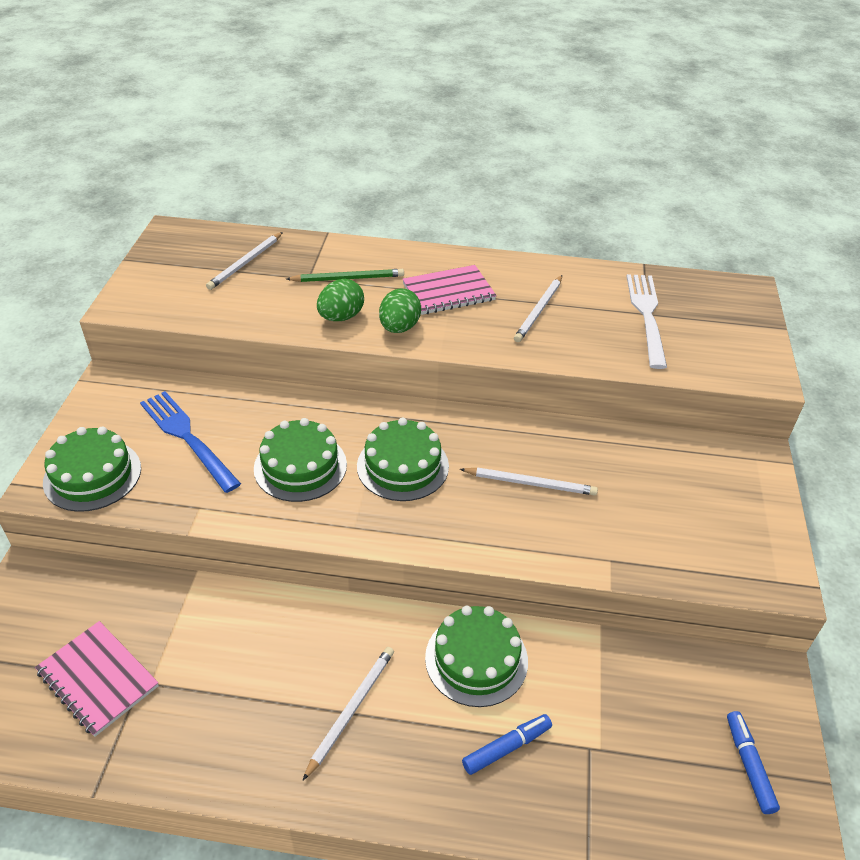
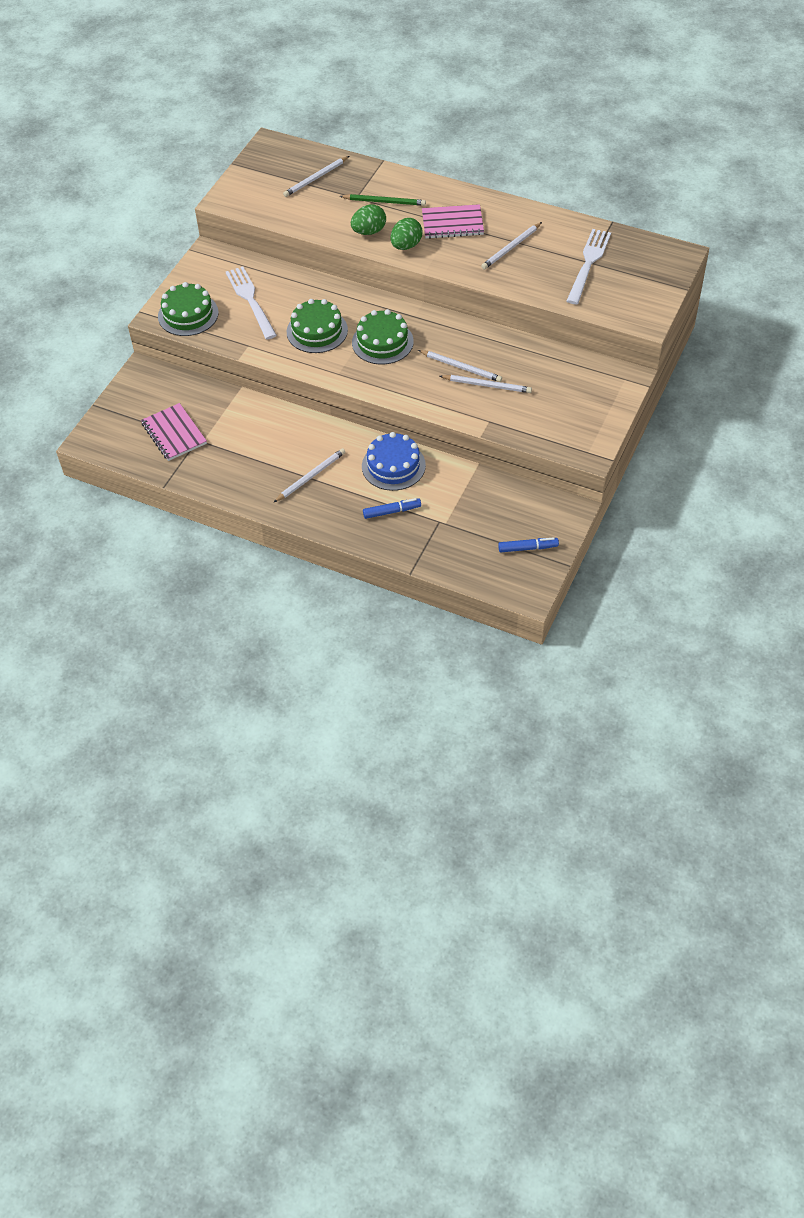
camera: 20 degrees right, 10 degrees up
blue fork [140,391,241,493] -> white fork [226,267,277,339]
green cake [425,606,528,707] -> blue cake [362,432,426,491]
blue marker [727,711,780,814] -> blue marker turned 75 degrees clockwise [498,537,559,553]
none -> white pencil [440,375,532,393]

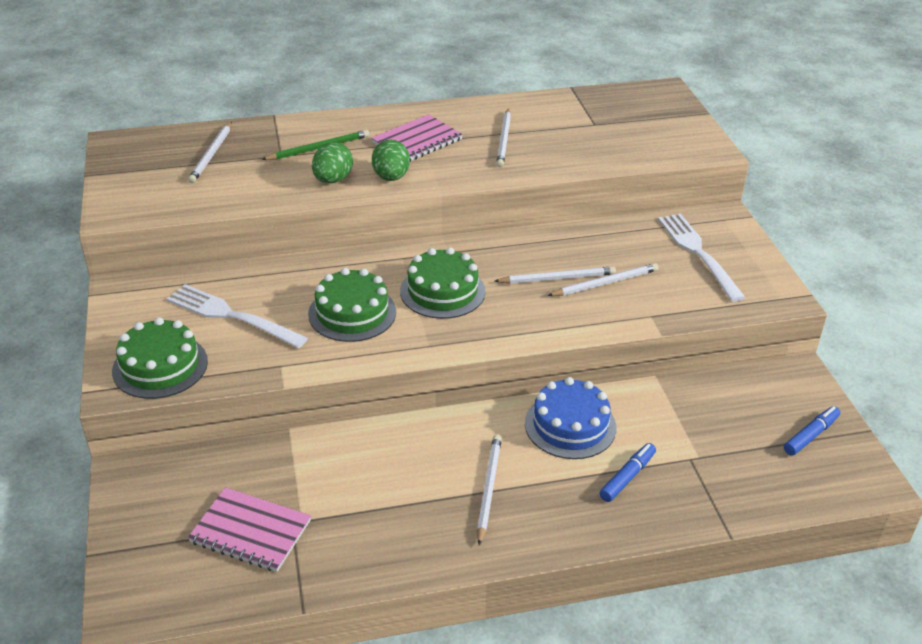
camera: 40 degrees left, 15 degrees down
white fork [567,229,611,304] -> white fork moved to [658,214,746,302]

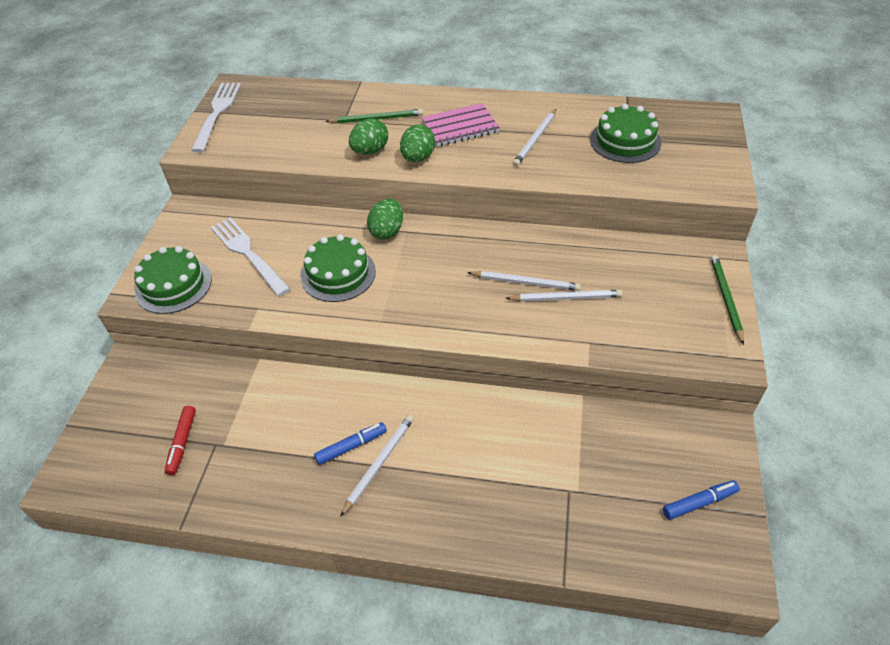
camera: 25 degrees right, 10 degrees up
white pencil [188,122,232,183] -> none
pink notebook [188,487,311,572] -> red marker [165,406,196,475]
green cake [400,247,486,319] -> green cake moved to [590,104,661,163]
blue cake [525,377,616,459] -> none
blue marker [600,443,656,502] -> blue marker moved to [314,422,387,465]
white fork [658,214,746,302] -> white fork moved to [191,83,241,152]
none -> green egg [367,199,403,239]
none -> green pencil [711,255,744,345]

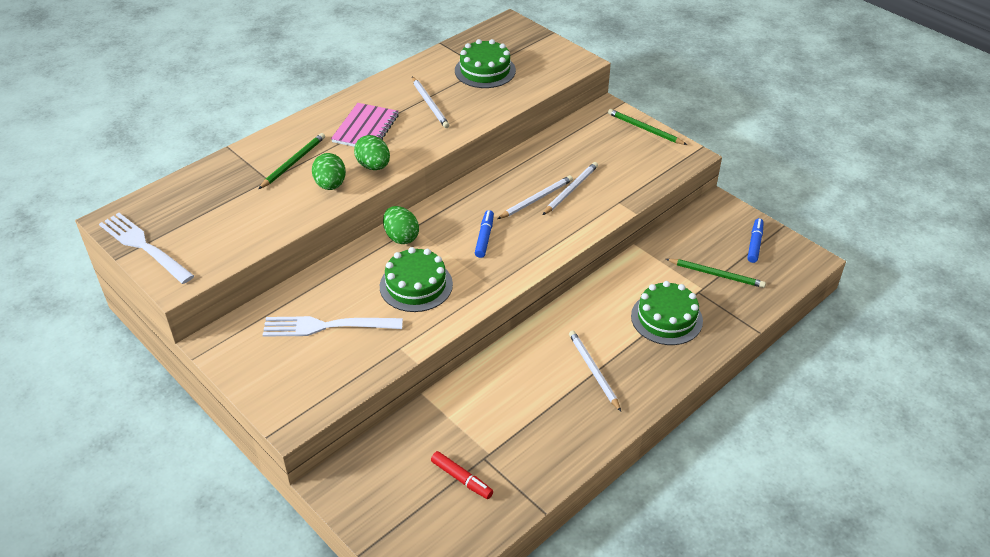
camera: 55 degrees left, 5 degrees down
green cake [134,246,212,314] -> green cake moved to [631,281,703,345]
blue marker [314,422,387,465] -> blue marker moved to [475,210,494,258]
none -> green pencil [666,259,766,288]

